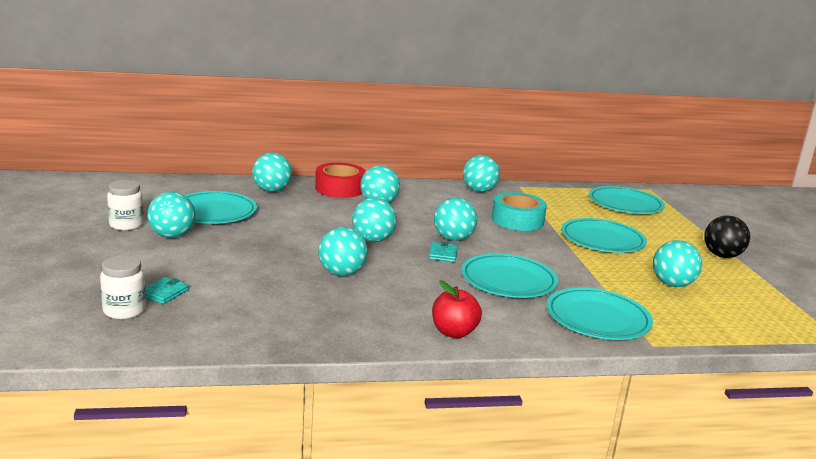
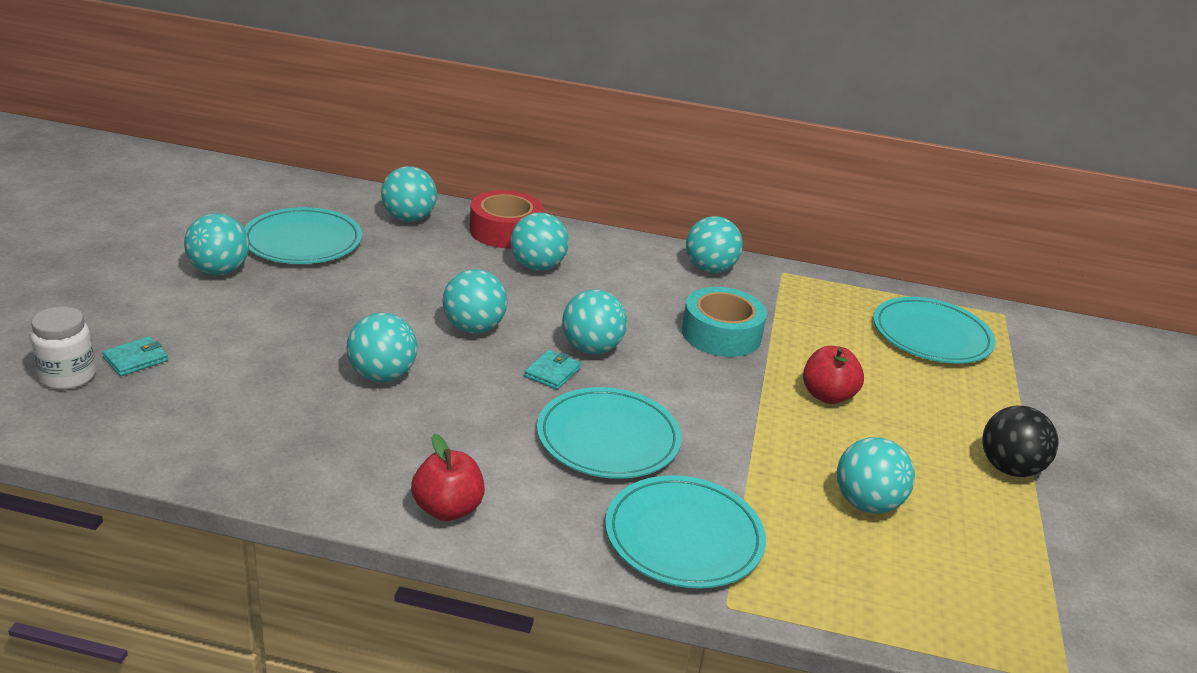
camera: 20 degrees right, 10 degrees up
white jar [107,180,144,231] -> none
turquoise plate [561,218,647,253] -> red apple [803,346,864,404]

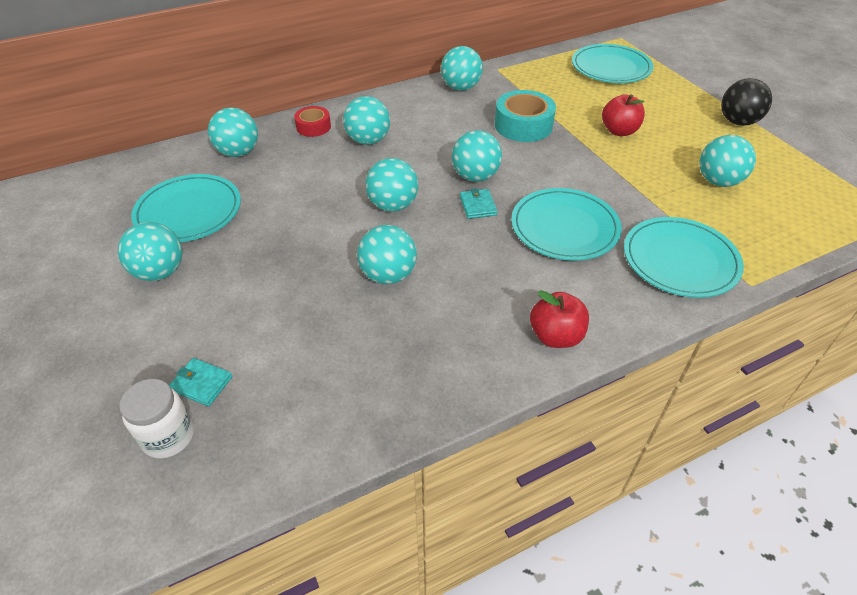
camera: 35 degrees left, 15 degrees up
turquoise wallet [102,336,168,376] -> turquoise wallet turned 75 degrees counterclockwise [169,358,232,406]
red tape [470,190,543,248] -> red tape [294,106,331,137], size x0.59

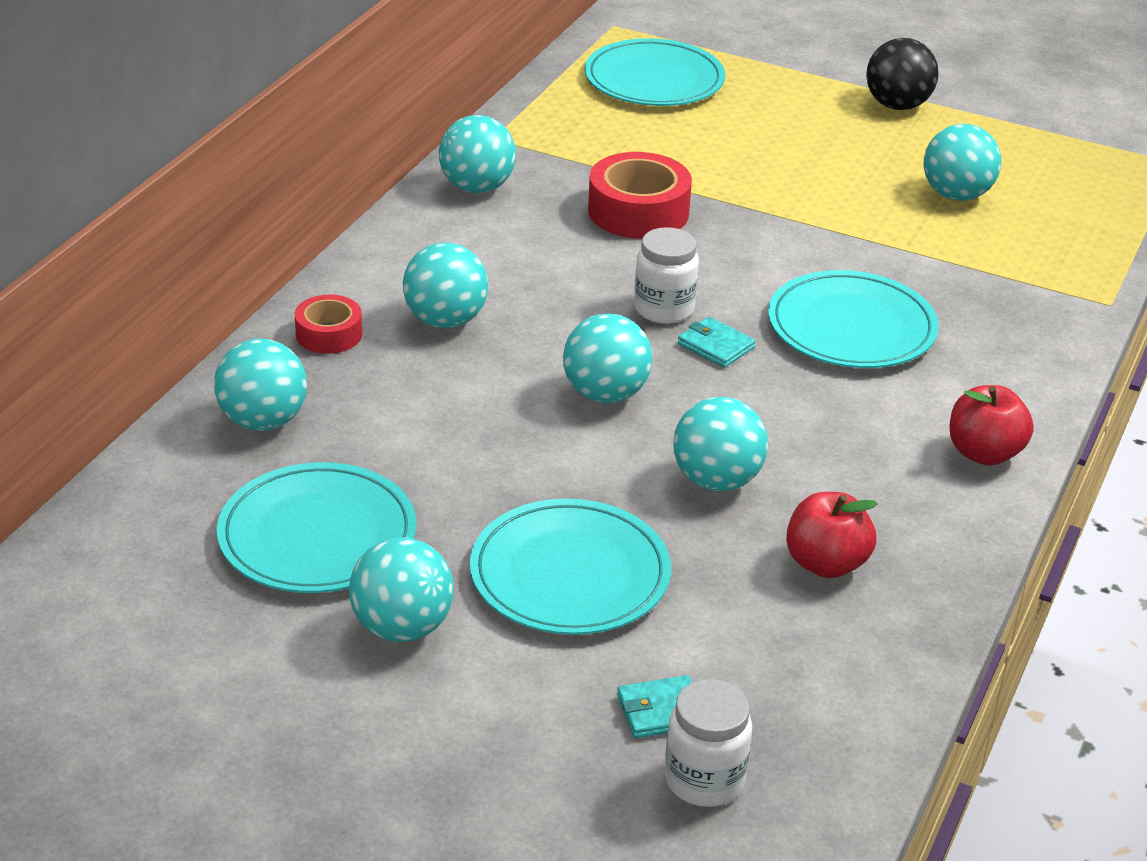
camera: 40 degrees left, 10 degrees down
turquoise ball [452,130,502,182] -> white jar [634,227,699,324]
turquoise tape [495,90,556,142] -> red tape [588,152,692,239]
red apple [602,94,645,136] -> red apple moved to [786,492,878,578]
turquoise plate [624,217,744,298] -> turquoise plate moved to [470,498,671,635]

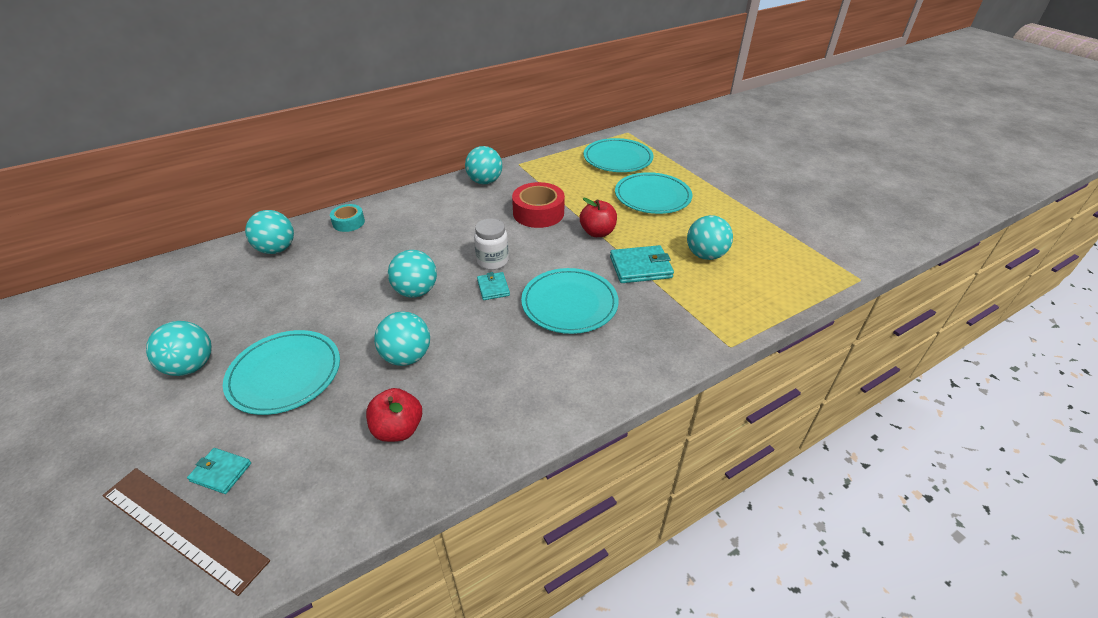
camera: 35 degrees right, 5 degrees up
turquoise plate [217,462,417,593] -> turquoise plate moved to [615,172,692,214]
red tape [295,294,362,354] -> turquoise tape [330,204,365,232]
turquoise ball [403,242,488,328] -> none
white jar [665,679,752,807] -> brown ruler [102,468,270,596]
black ball [866,38,939,110] -> none
red apple [949,385,1034,466] -> red apple moved to [580,198,617,237]
none -> turquoise wallet [610,245,674,283]

